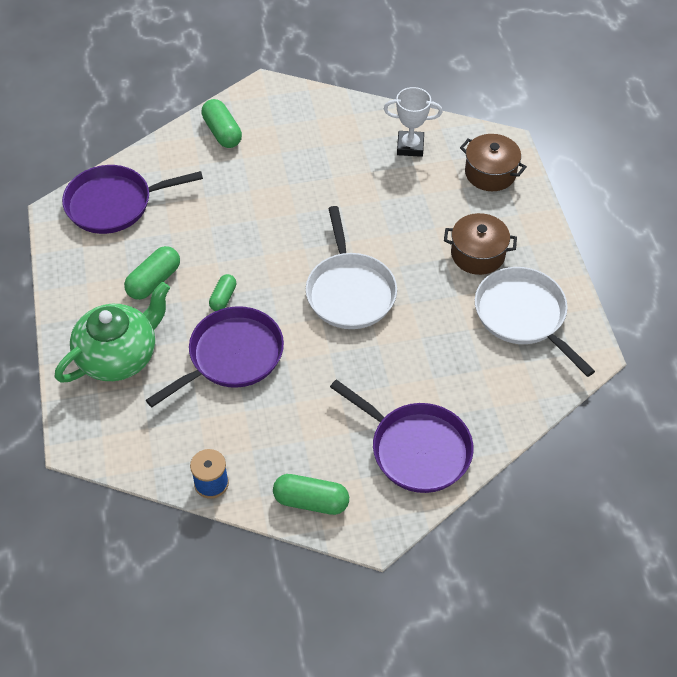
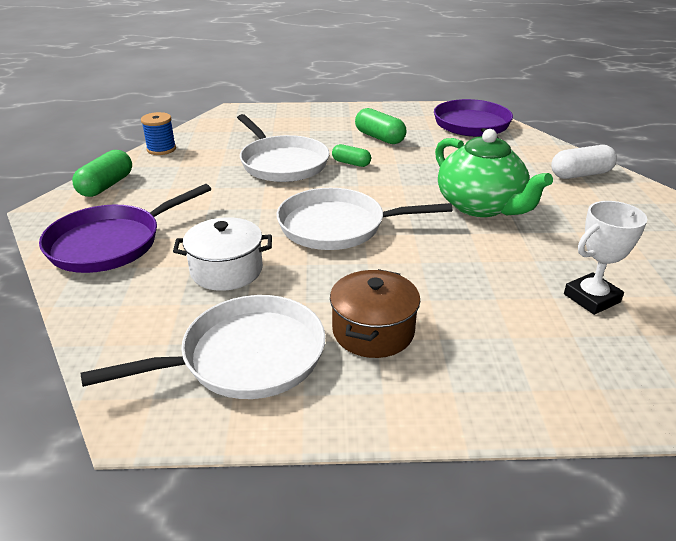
camera: 100 degrees right, 20 degrees down
green teapot [55,282,170,383] -> green teapot moved to [435,129,553,217]
purple pan [146,306,284,407] -> white pan [237,114,329,182]
green capsule [201,99,242,148] -> white capsule [551,145,617,179]
white trophy [384,87,443,157] -> white trophy turned 45 degrees clockwise [564,201,647,315]
brown pot [460,134,527,191] -> none
none -> white pot [173,217,272,291]

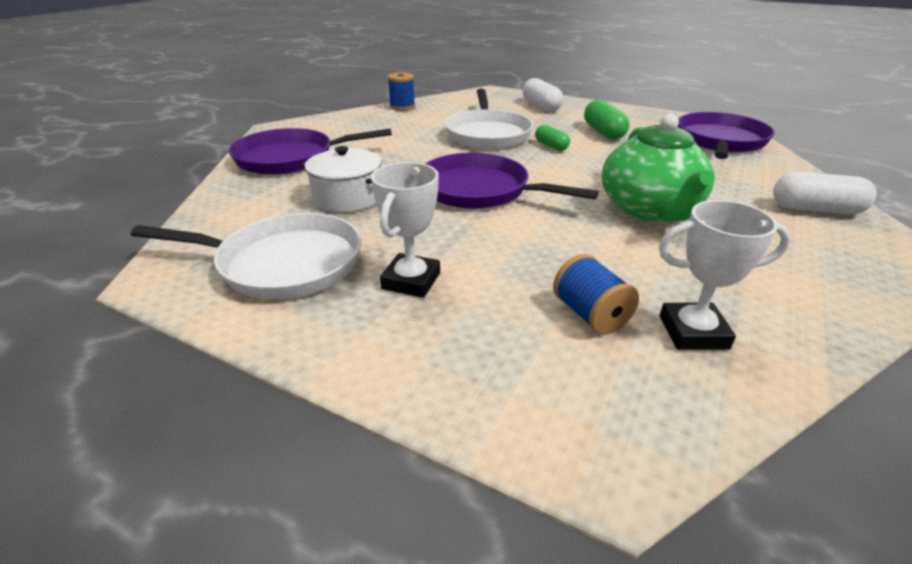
camera: 30 degrees right, 0 degrees up
green capsule [72,150,132,197] -> none
white pan [277,188,452,250] -> purple pan [425,152,599,209]
brown pot [330,269,420,358] -> white trophy [371,162,440,298]
none -> white capsule [523,78,563,112]
none -> blue spool [553,254,639,335]

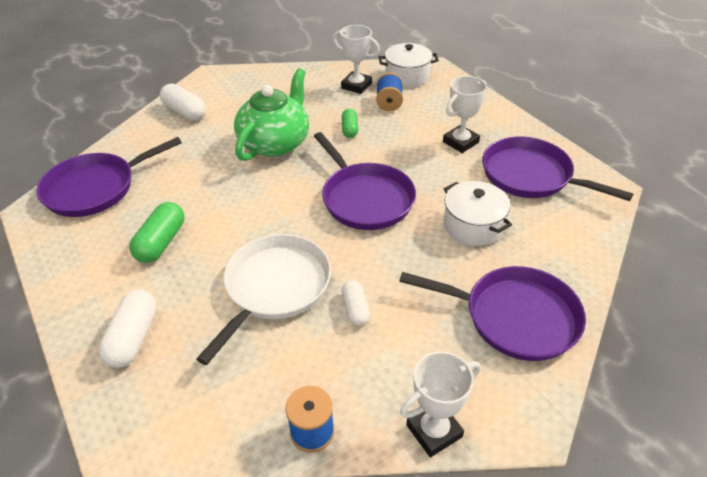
camera: 150 degrees left, 10 degrees up
white pan [131,213,361,299] -> purple pan [482,136,633,201]
green capsule [535,125,570,151] -> green capsule moved to [342,109,358,138]
none -> white capsule [341,280,370,326]
none -> white pot [379,43,439,87]
none -> white trophy [400,351,481,457]

